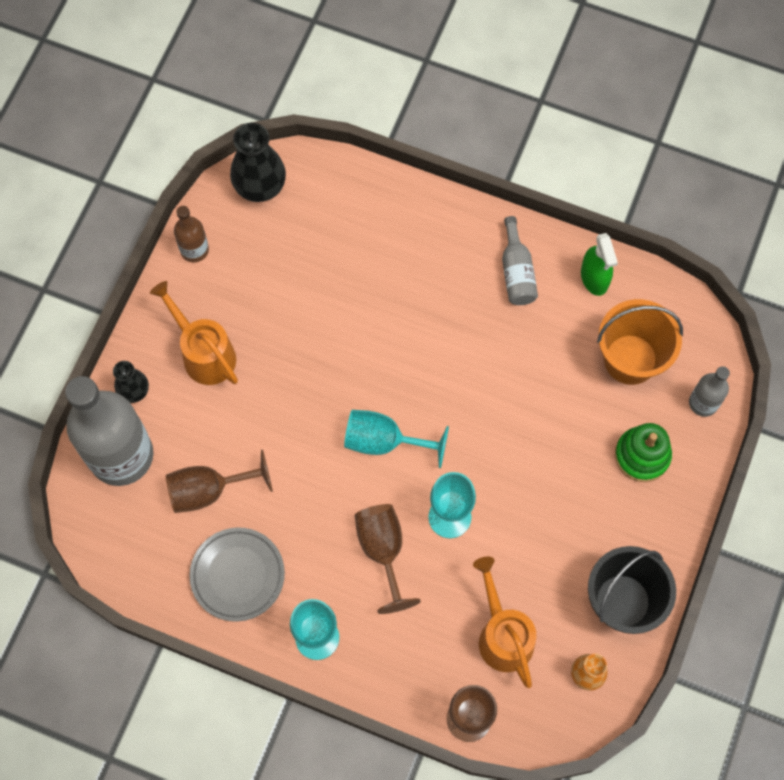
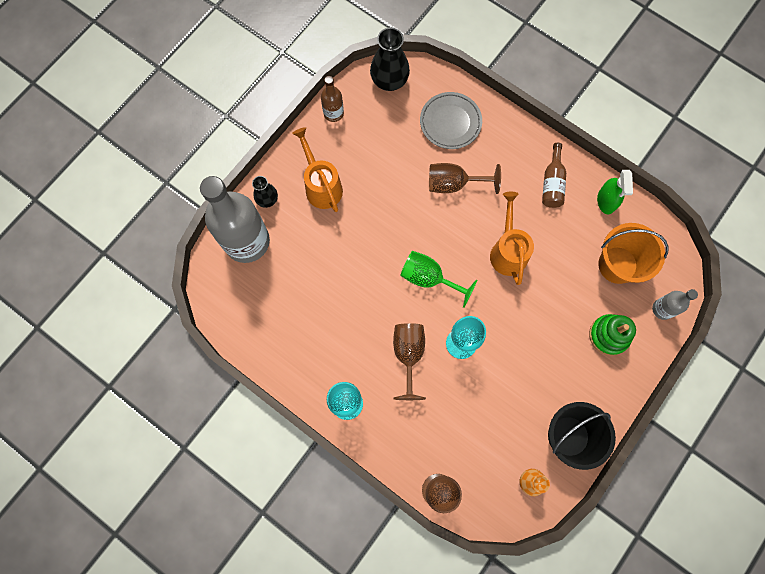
camera: 15 degrees right, 5 degrees up
brown goblet [166,450,273,513] -> brown goblet moved to [429,163,501,194]
grey plate [190,528,285,622] -> grey plate moved to [420,92,482,149]
turquoise goblet [344,410,449,468] -> green goblet [400,251,478,308]
orange watering can [473,556,536,688] -> orange watering can moved to [490,192,534,285]
grey bottle [502,216,538,305] -> brown bottle [542,143,566,208]

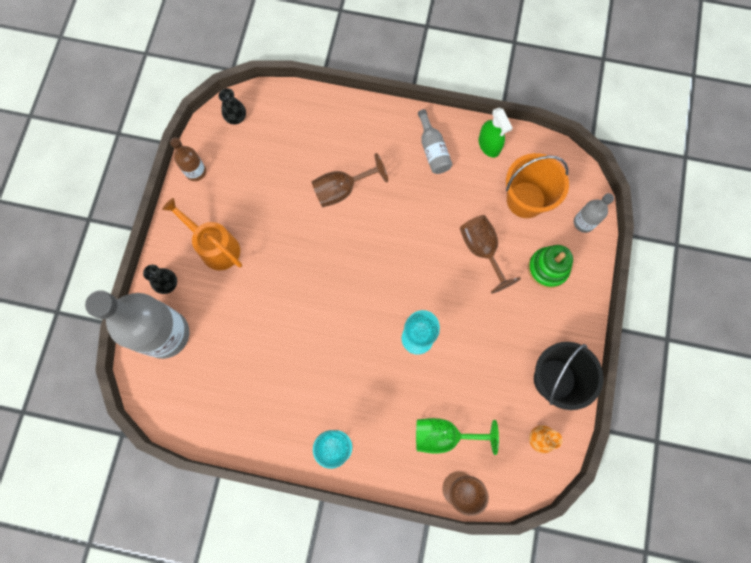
camera: 25 degrees left, 0 degrees up
black vase [370,28,410,91] -> black vase [219,88,246,125], size x0.59
brown goblet [393,323,426,400] -> brown goblet moved to [460,215,521,294]
green goblet [400,251,478,308] -> green goblet moved to [416,418,499,455]
grey plate [420,92,482,149] -> none
orange watering can [490,192,534,285] -> none
brown bottle [542,143,566,208] -> grey bottle [418,109,453,174]

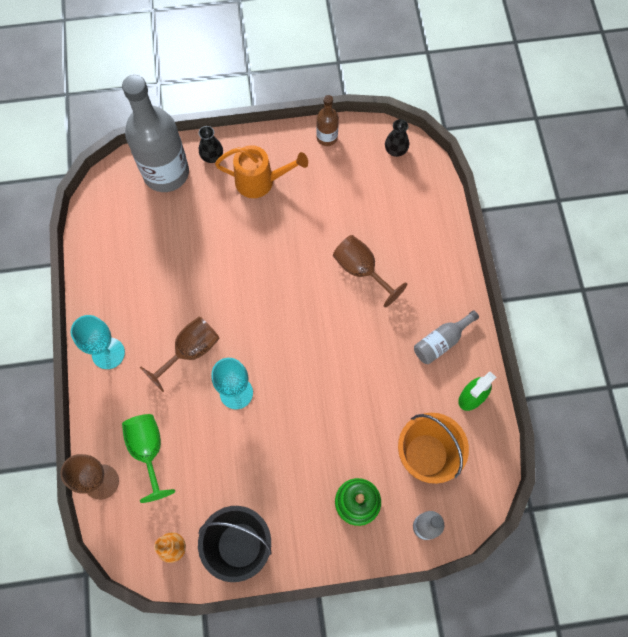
camera: 70 degrees right, 5 degrees down
orange watering can [162,198,242,270] -> orange watering can turned 75 degrees clockwise [215,145,308,198]
brown goblet [460,215,521,294] -> brown goblet moved to [140,316,220,392]

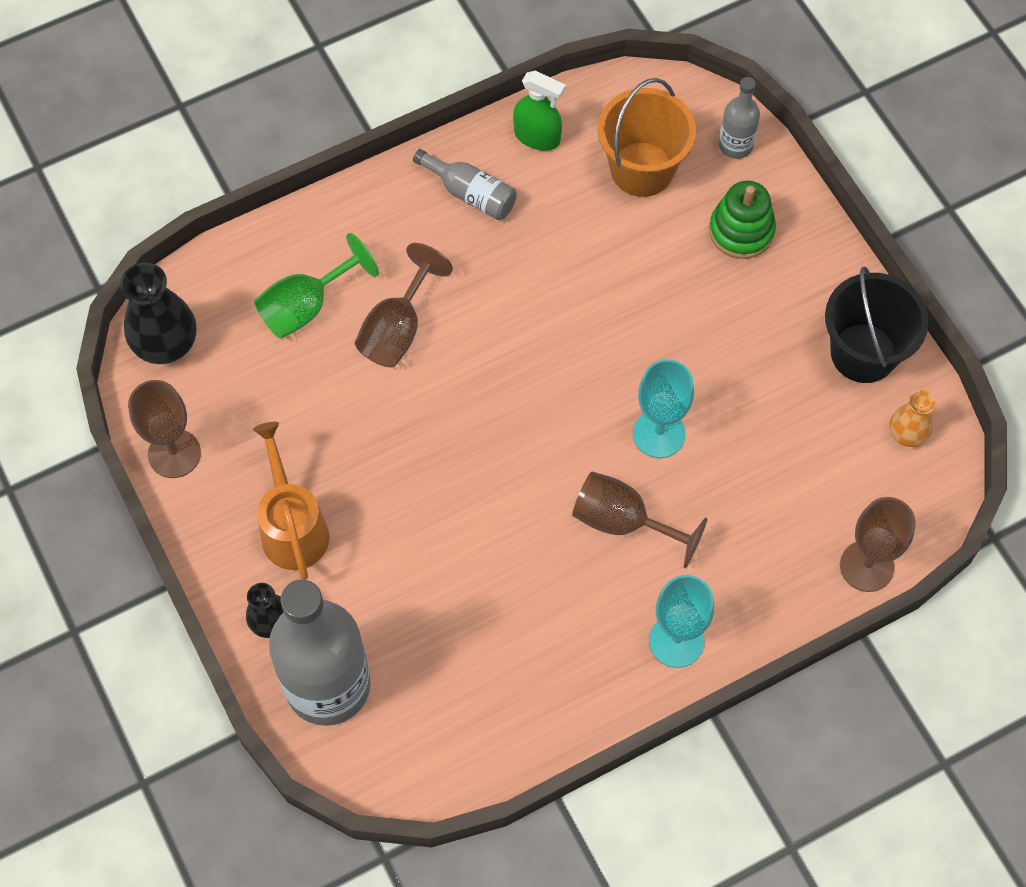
camera: 110 degrees left, 5 degrees down
green goblet [122,414,175,503] -> green goblet moved to [254,233,379,339]
brown bottle [316,95,339,146] -> brown goblet [128,380,201,478]
black vase [385,119,409,157] -> black vase [120,263,196,364], size x1.70

